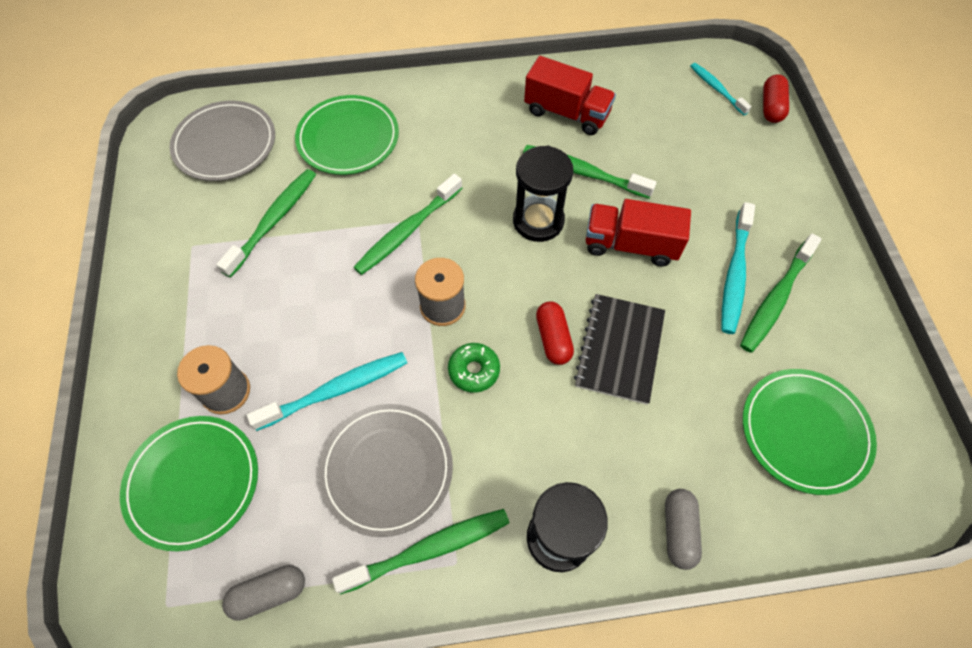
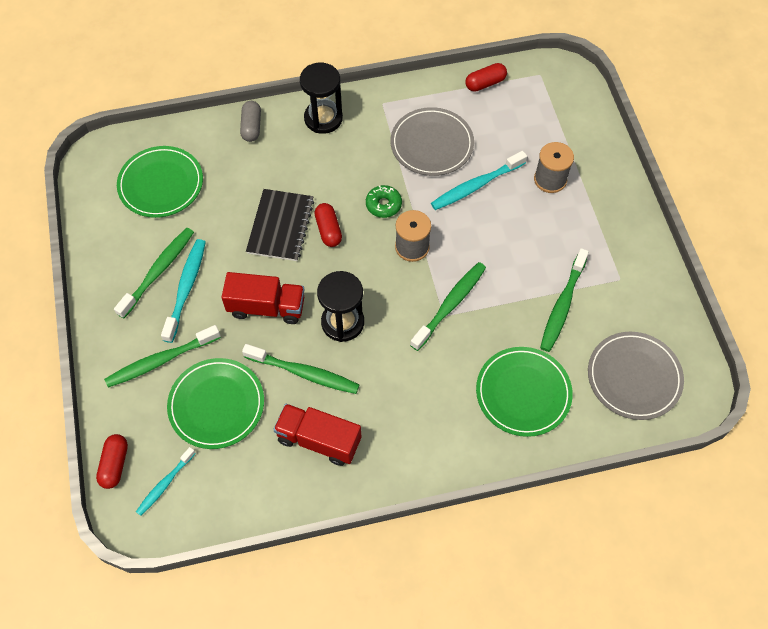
camera: 175 degrees right, 0 degrees up
green plate [120,416,258,552] -> green plate moved to [167,358,264,449]
grey capsule [222,565,305,621] -> red capsule [465,63,507,92]
green toothbrush [332,509,509,594] -> green toothbrush moved to [104,325,221,388]
turquoise toothbrush [690,63,751,115] -> turquoise toothbrush turned 75 degrees clockwise [136,447,196,516]

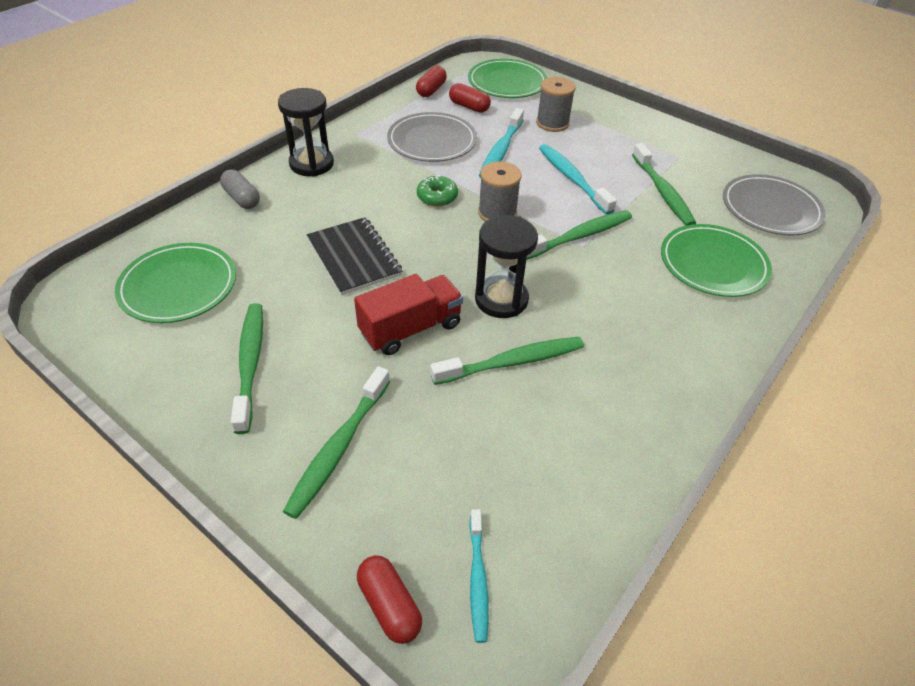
camera: 40 degrees left, 15 degrees down
turquoise toothbrush [161,239,206,343] -> turquoise toothbrush moved to [539,144,617,215]
green plate [167,358,264,449] -> green plate moved to [468,59,547,98]
red truck [273,404,361,466] -> none
red capsule [314,203,342,247] -> red capsule moved to [449,83,491,113]
green toothbrush [410,262,486,351] -> green toothbrush turned 60 degrees clockwise [526,210,632,260]

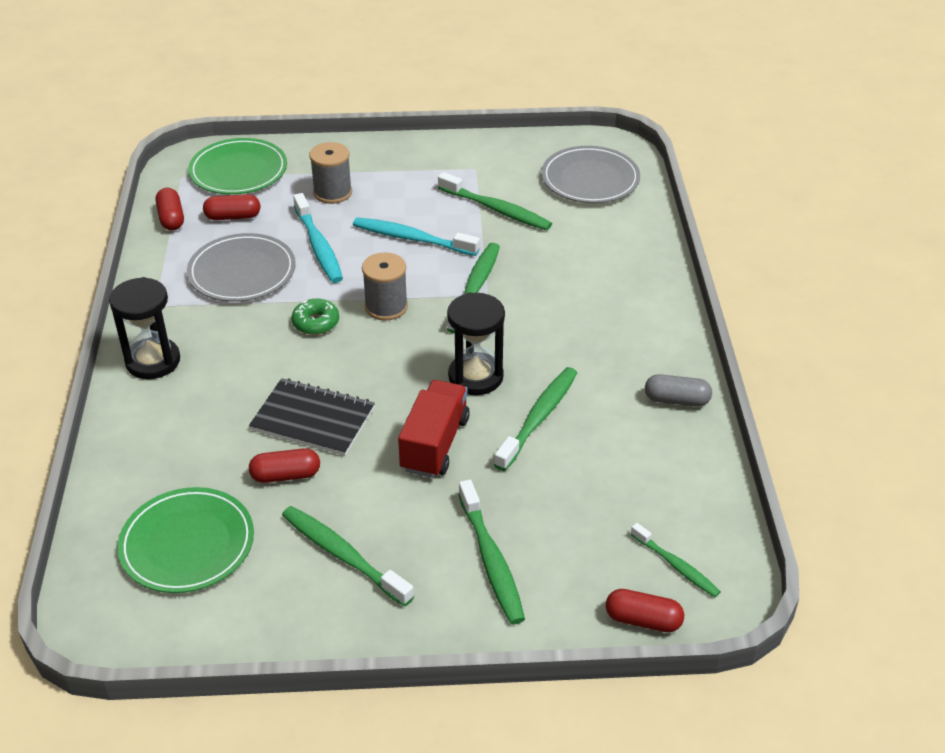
camera: 40 degrees left, 5 degrees down
grey capsule [220,170,260,209] -> grey capsule moved to [645,374,712,407]
turquoise toothbrush [469,509,489,643] -> green toothbrush [631,523,721,597]
green plate [661,224,772,297] -> none
none -> red capsule [249,448,320,483]

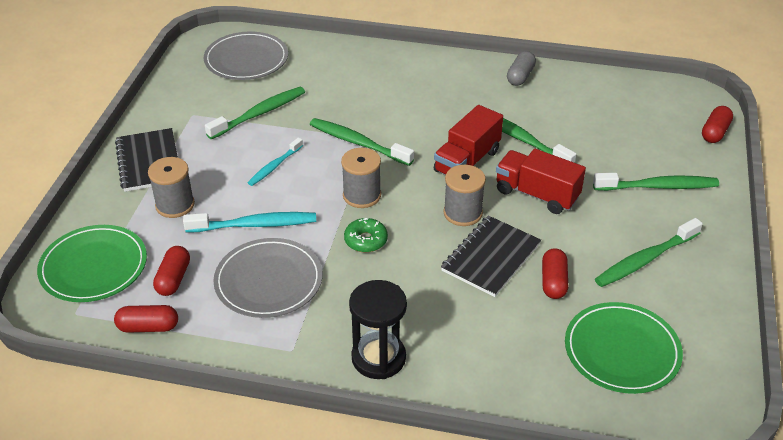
camera: 75 degrees left, 0 degrees up
turquoise toothbrush [353,217,480,256] -> turquoise toothbrush [248,138,303,186], size x0.63
black hourglass [447,292,505,395] -> red truck [434,105,503,175]
green toothbrush [631,523,721,597] -> none
none -> black notebook [115,128,178,192]
none -> grey spool [443,165,486,226]

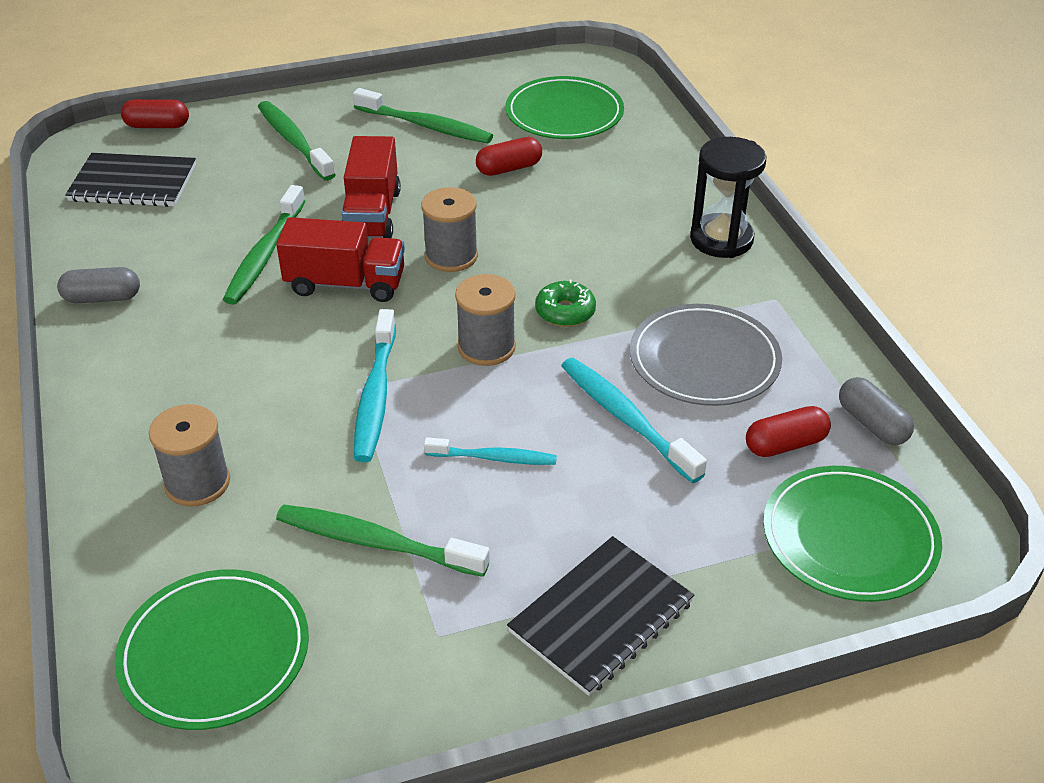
camera: 120 degrees left, 0 degrees up
red capsule [114,305,178,333] -> grey capsule [839,377,914,445]
grey spool [148,157,195,218] -> grey spool moved to [149,404,230,506]
grey plate [204,31,288,80] -> green plate [115,569,309,730]
green toothbrush [310,118,414,166] -> turquoise toothbrush [354,309,396,462]
black notebook [441,215,541,297] -> black notebook moved to [65,153,196,207]

